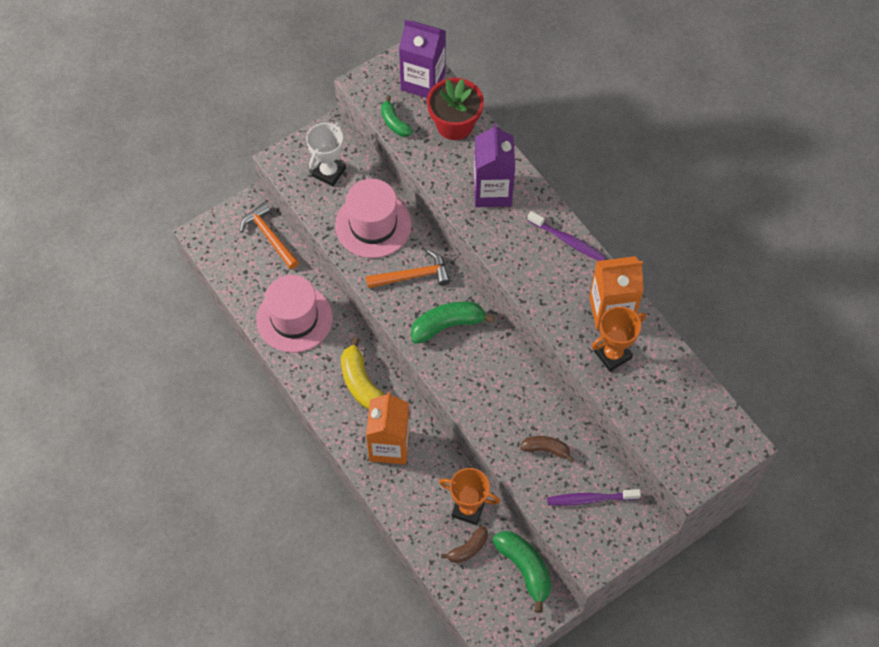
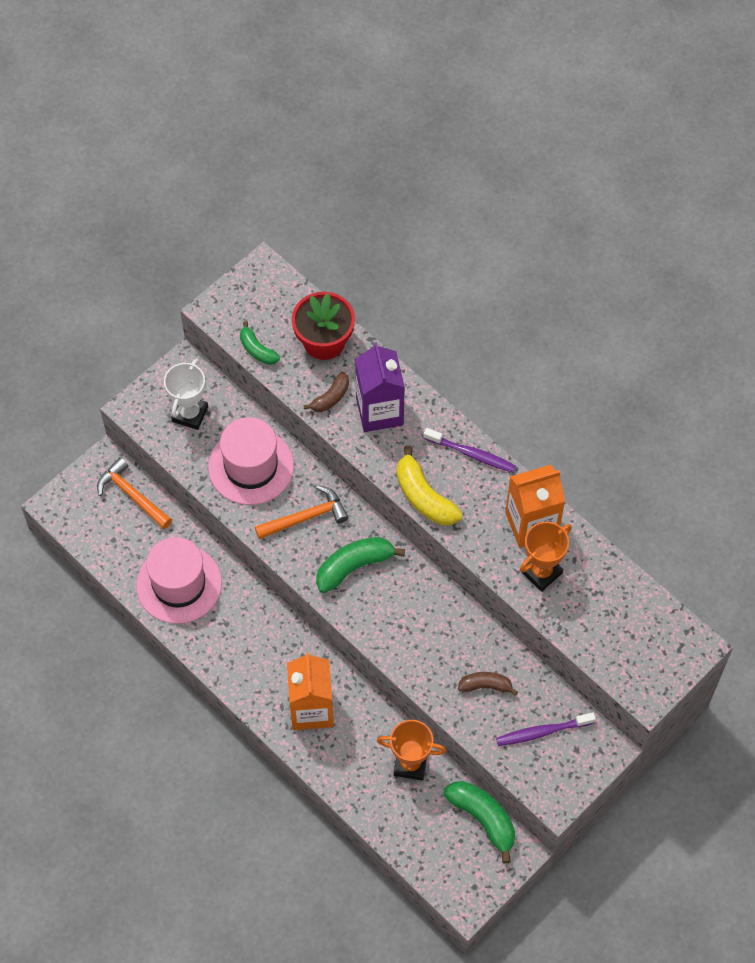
camera: 10 degrees left, 0 degrees up
yellow banana [341,337,385,410] -> yellow banana moved to [397,445,462,526]
purple carton [399,20,446,98] -> none
brown banana [441,526,488,563] -> brown banana moved to [303,372,349,412]

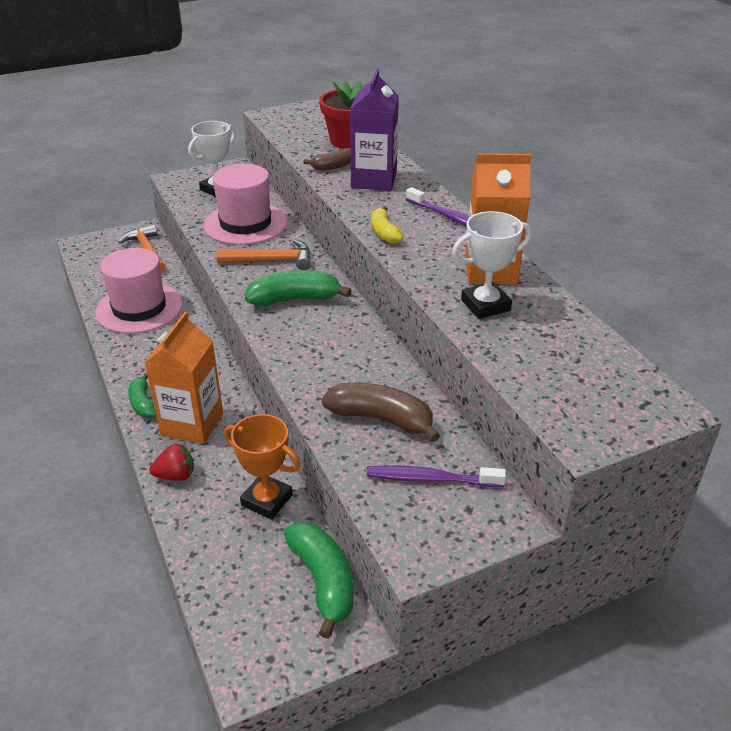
camera: 20 degrees right, 25 degrees down
green banana [240,321,280,365] -> green banana moved to [128,373,156,418]
yellow banana [397,445,462,526] -> yellow banana [371,206,403,244], size x0.61
brown banana [458,672,518,696] -> brown banana [322,383,440,442], size x1.65
orange trophy [520,522,572,592] -> white trophy [452,211,532,319]
none -> red strawberry [149,443,194,481]

